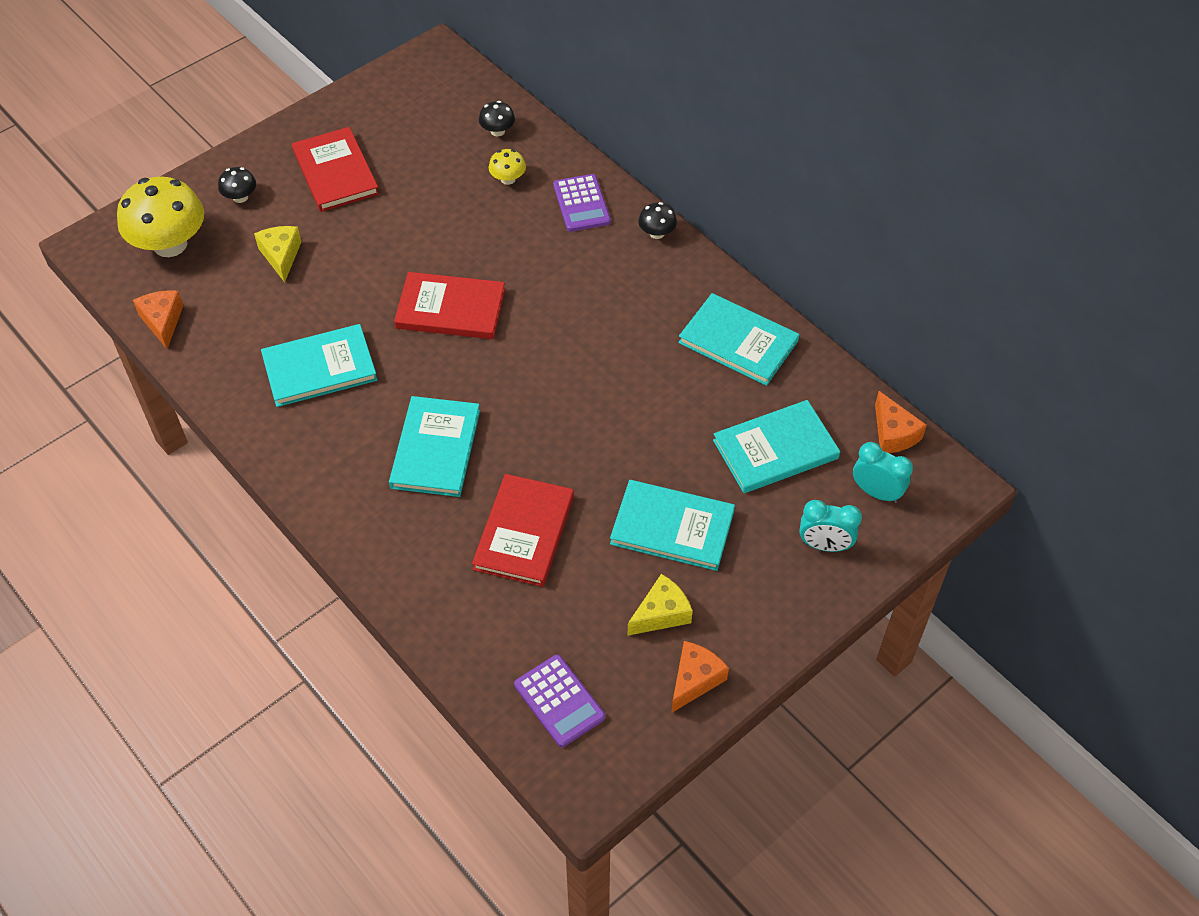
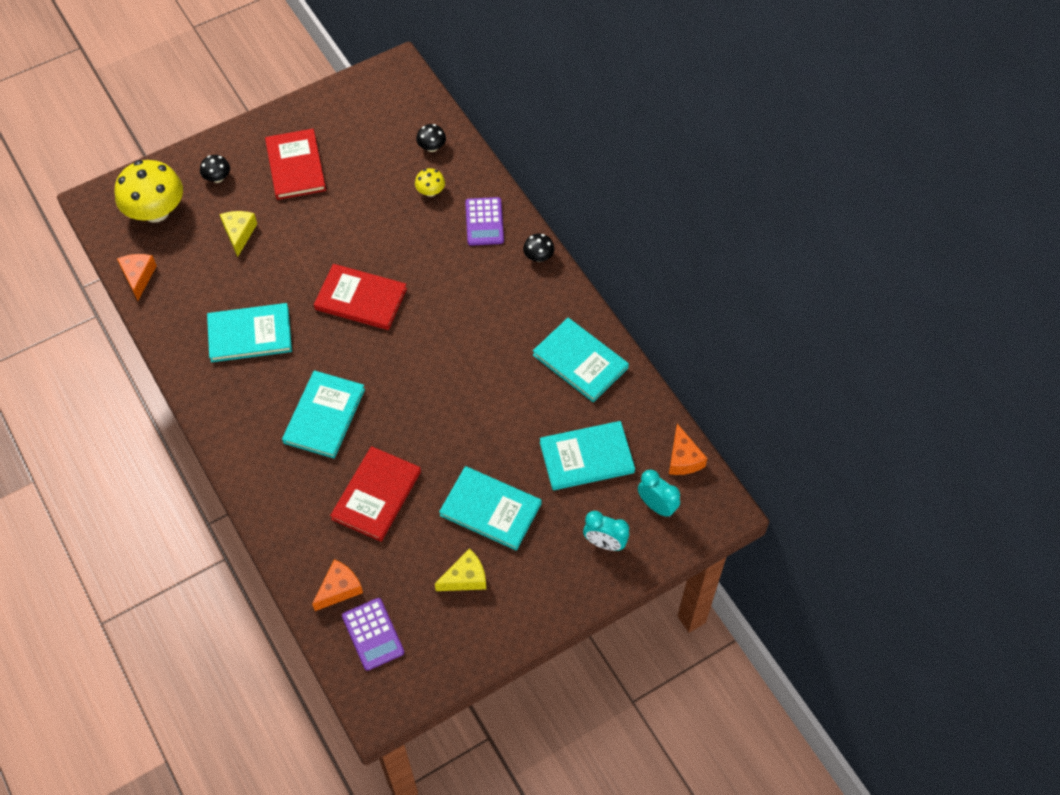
camera: 10 degrees right, 5 degrees up
orange cheese [671,641,729,713] -> orange cheese moved to [312,559,363,611]

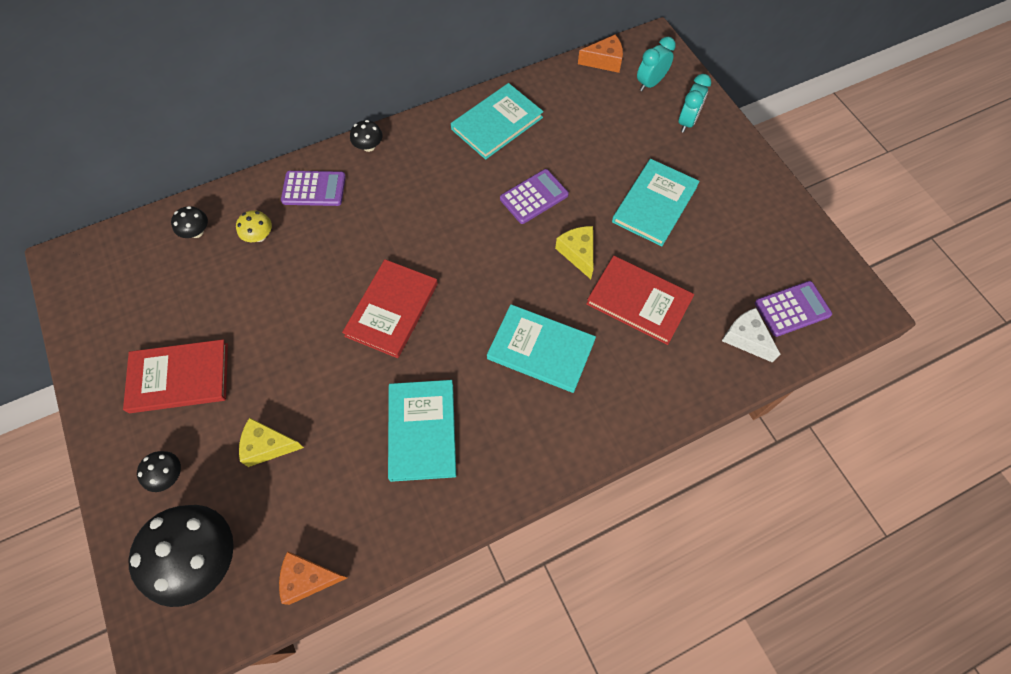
camera: 85 degrees left, 5 degrees up
yellow mushroom [115,160,183,223] -> black mushroom [128,505,234,607]
orange cheese [312,559,363,611] -> white cheese [722,308,780,362]
yellow cheese [435,548,486,591] -> yellow cheese moved to [555,226,593,279]
turquoise book [540,421,635,490] -> none
none -> purple calculator [500,169,569,224]

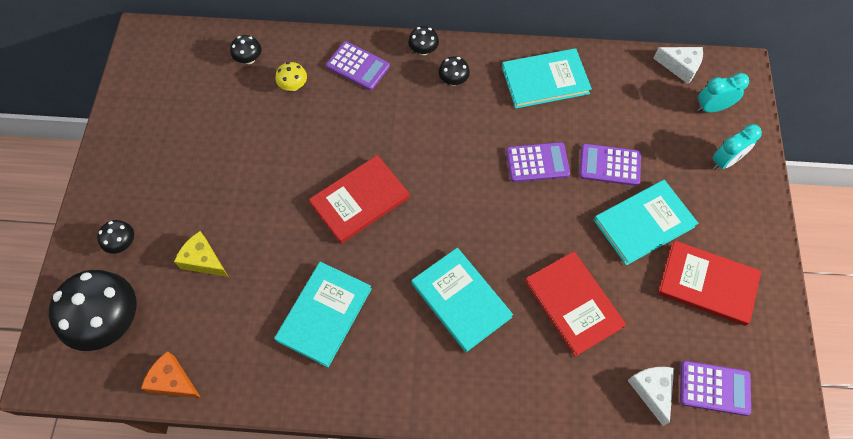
camera: 30 degrees right, 0 degrees up
red book [123,339,228,413] -> red book moved to [658,241,761,326]
yellow cheese [555,226,593,279] -> none
orange cheese [578,35,623,73] -> white cheese [653,47,703,84]
none -> black mushroom [438,56,470,86]
none -> purple calculator [579,144,641,186]

